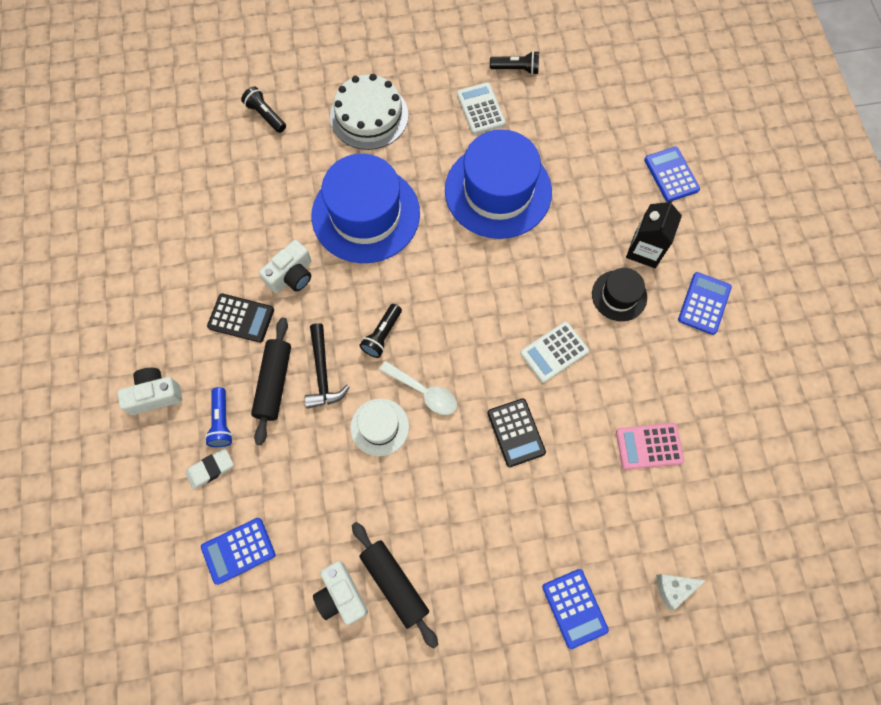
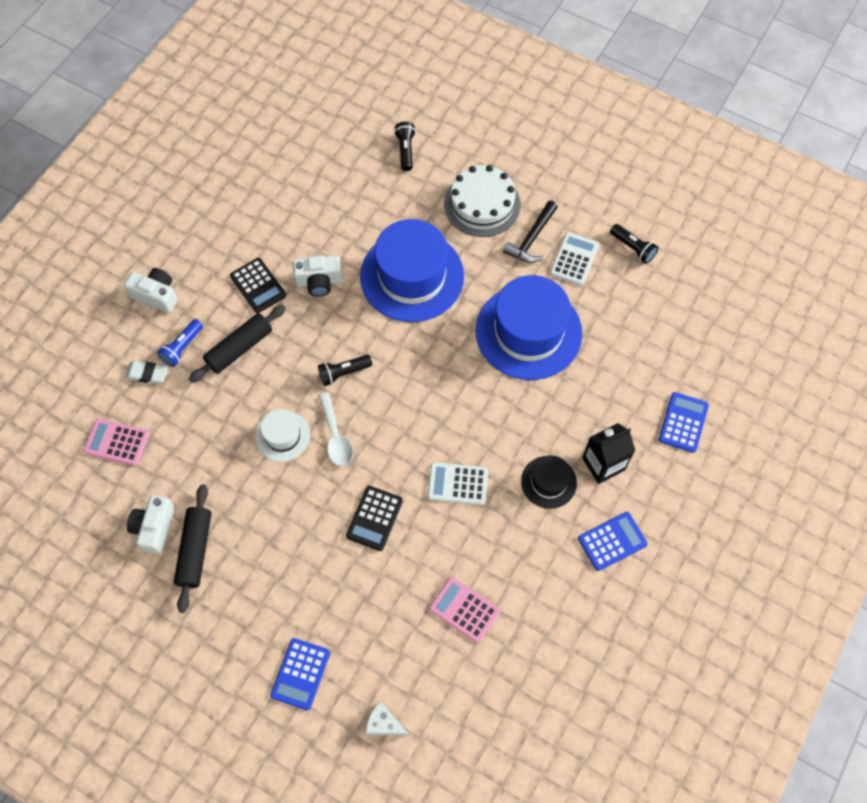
camera: 40 degrees right, 5 degrees down
blue calculator [201,518,276,585] -> pink calculator [83,419,150,466]
black hammer [305,323,349,409] -> black hammer moved to [503,201,558,263]

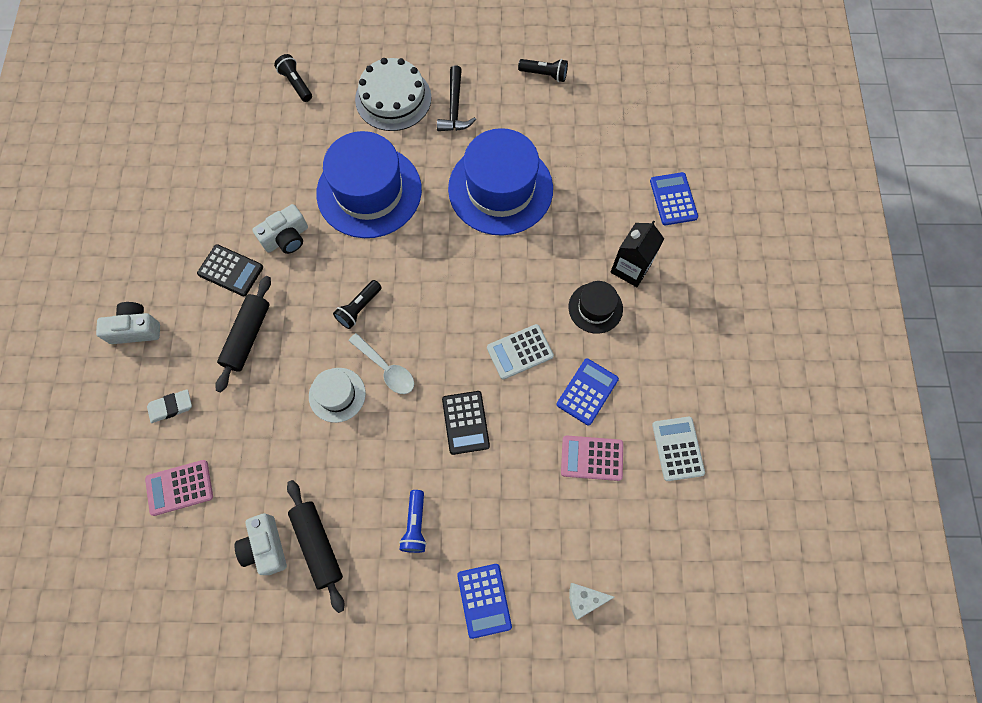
camera: 30 degrees left, 5 degrees up
blue flashlight [157,319,203,367] -> blue flashlight moved to [399,490,427,553]
white calculator [550,232,599,286] -> white calculator moved to [652,416,705,481]
blue calculator [578,512,648,571] -> blue calculator moved to [557,358,619,426]

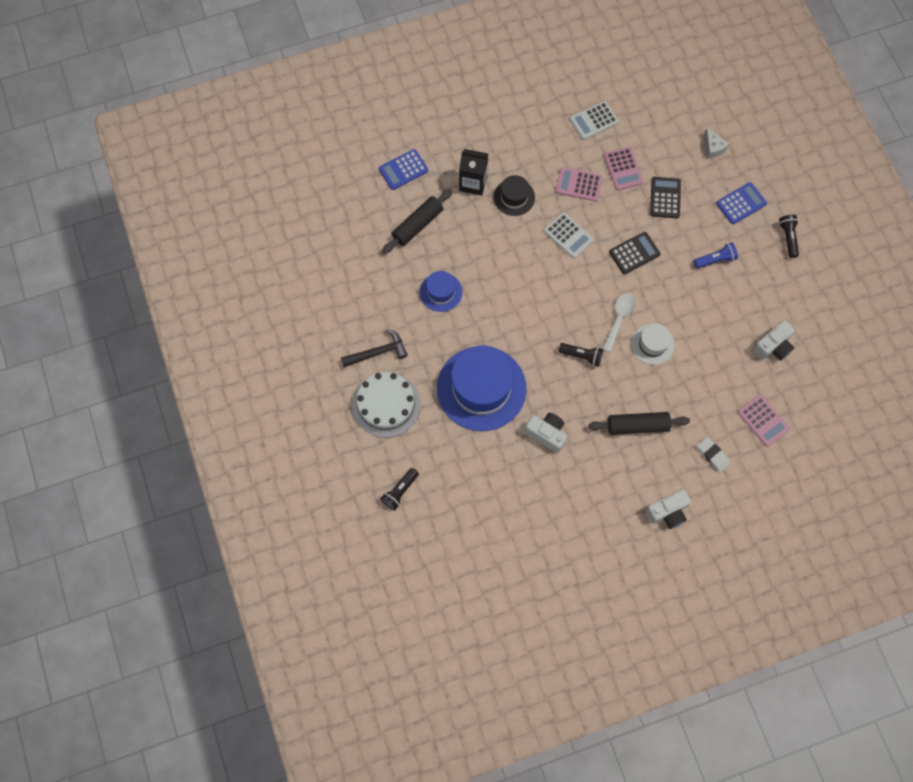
camera: 110 degrees left, 0 degrees up
white camera [96,302,160,344] -> white camera turned 90 degrees counterclockwise [646,489,691,529]
black calculator [197,244,263,297] -> black calculator moved to [650,177,681,218]
black rolling pin [287,480,344,613] -> black rolling pin moved to [382,189,452,254]
blue hat [448,128,553,236] -> blue hat [420,271,463,312], size x0.49
black flashlight [518,59,568,82] -> black flashlight moved to [779,215,799,258]
blue calculator [557,358,619,426] -> pink calculator [556,167,603,201]

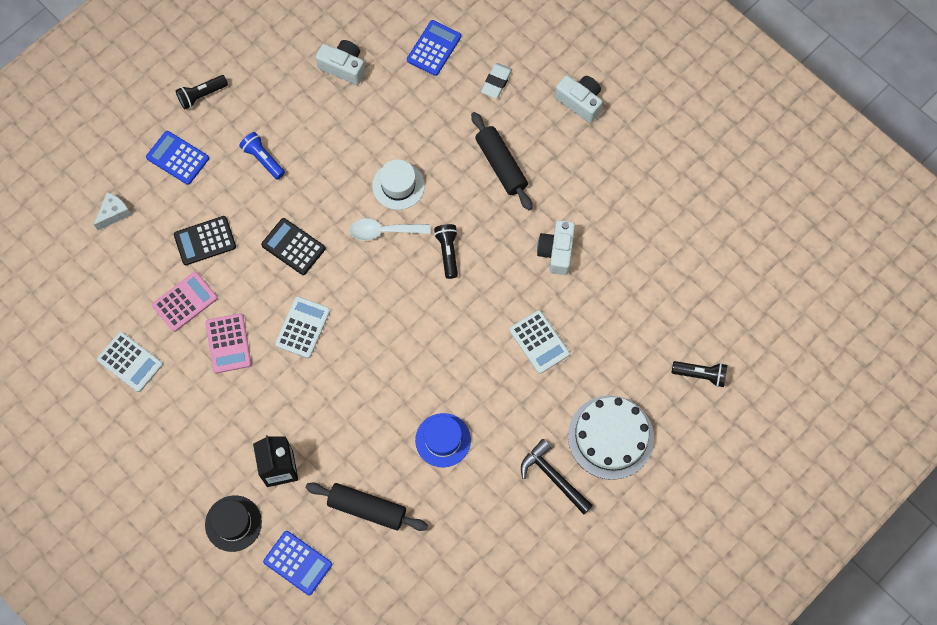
camera: 115 degrees left, 0 degrees up
blue hat [437,345,526,431] -> white calculator [509,310,570,374]
black hat [494,175,535,216] -> black hat moved to [205,495,262,552]
pink calculator [738,395,790,447] -> blue calculator [407,20,461,76]

